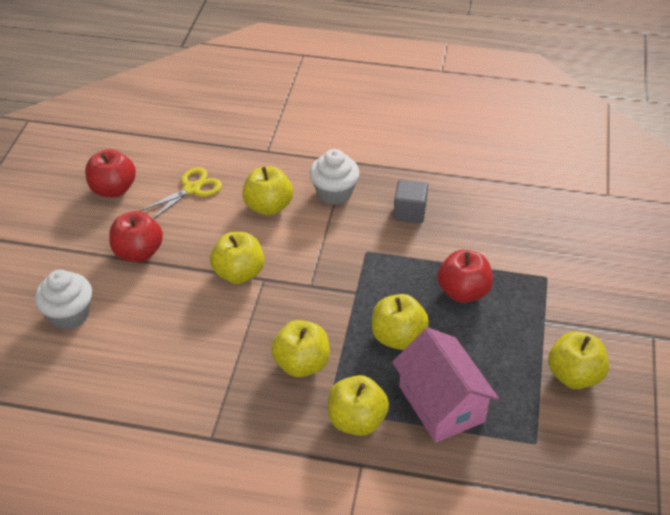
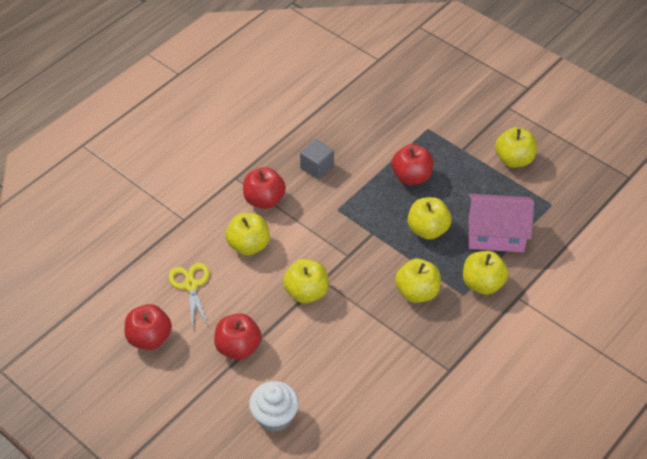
camera: 60 degrees left, 5 degrees up
white cupcake [309,149,360,205] -> red apple [243,167,286,209]

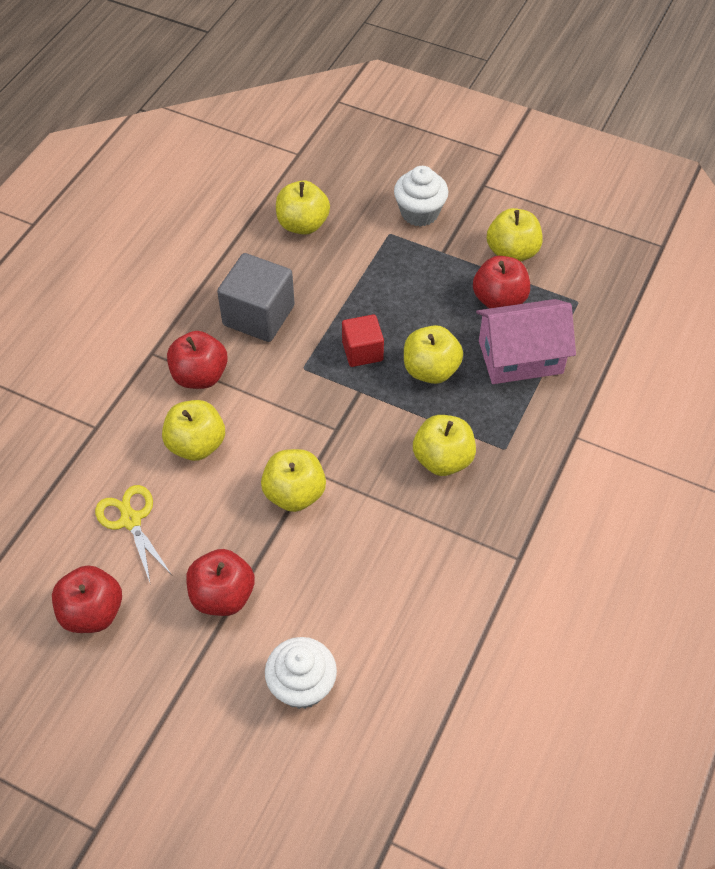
camera: 15 degrees left, 5 degrees up
grey cube [300,139,334,179] -> grey cube [217,253,295,342], size x1.62
red apple [392,144,434,185] -> red apple moved to [473,256,530,309]
yellow apple [463,251,509,295] -> yellow apple moved to [276,180,330,235]
none -> red cube [342,314,384,367]
none -> white cupcake [394,166,448,227]

